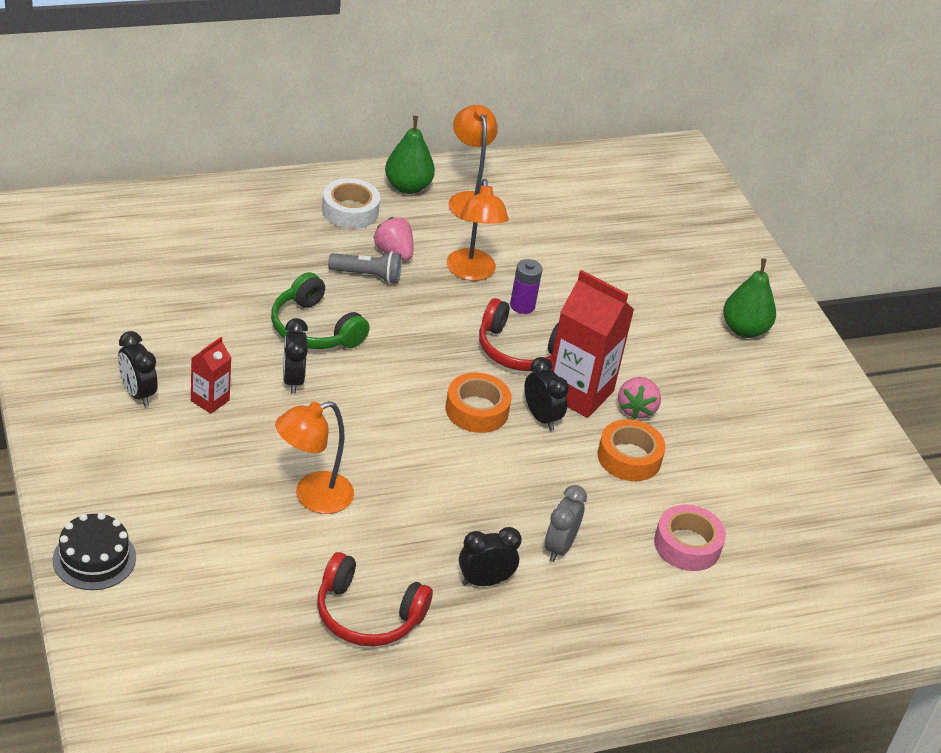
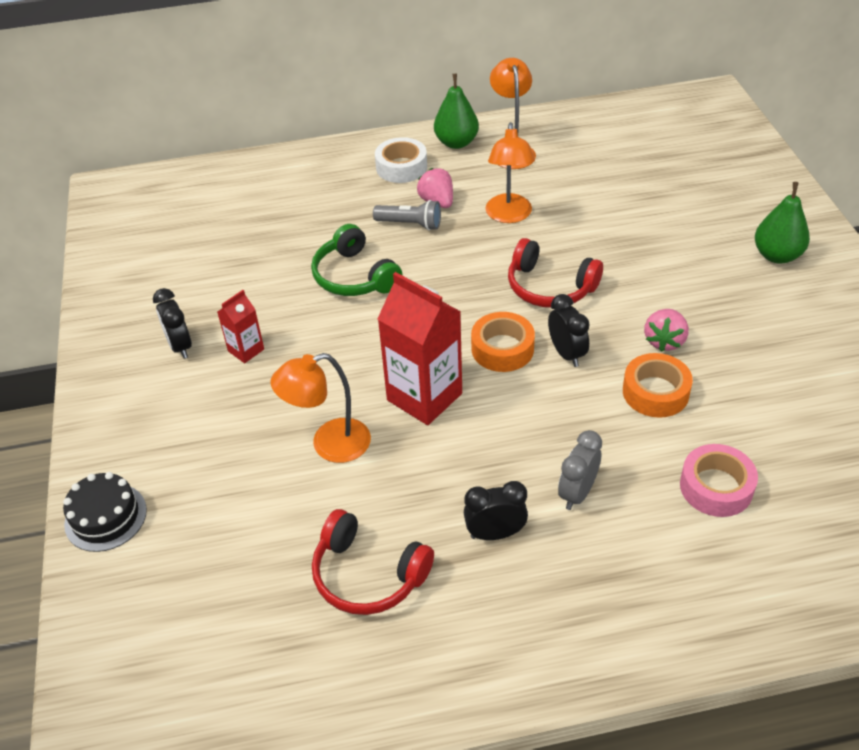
camera: 15 degrees right, 5 degrees up
black clock [283,318,308,394] -> none
purple battery [510,259,543,314] -> none
red carton [550,270,634,418] -> red carton moved to [378,272,462,425]

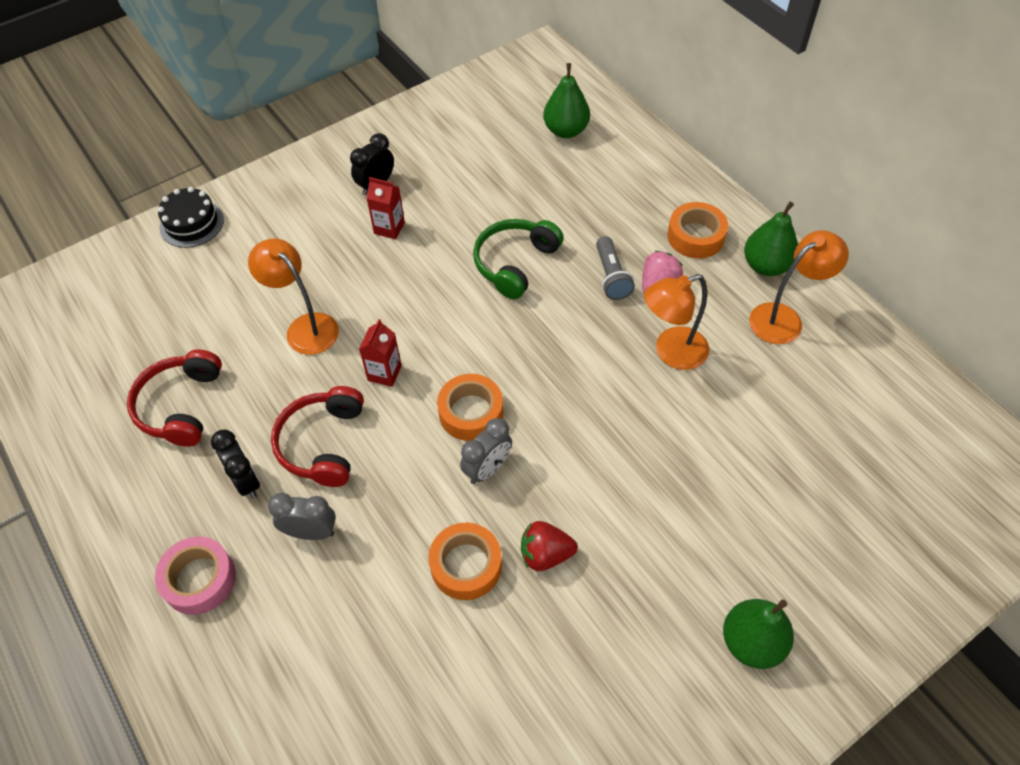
camera: 65 degrees right, 10 degrees up
white tape [375,137,427,183] -> orange tape [667,202,728,259]
red carton [378,272,462,425] -> red carton [359,319,402,387], size x0.51
red headphones [508,238,603,308] -> red headphones moved to [271,386,364,487]
black clock [548,294,590,367] -> grey clock [460,418,512,484]
pink strawberry [644,309,689,352] -> red strawberry [521,521,578,571]
pink tape [680,444,758,517] -> pink tape moved to [155,536,236,615]
none -> green pear [543,63,590,138]

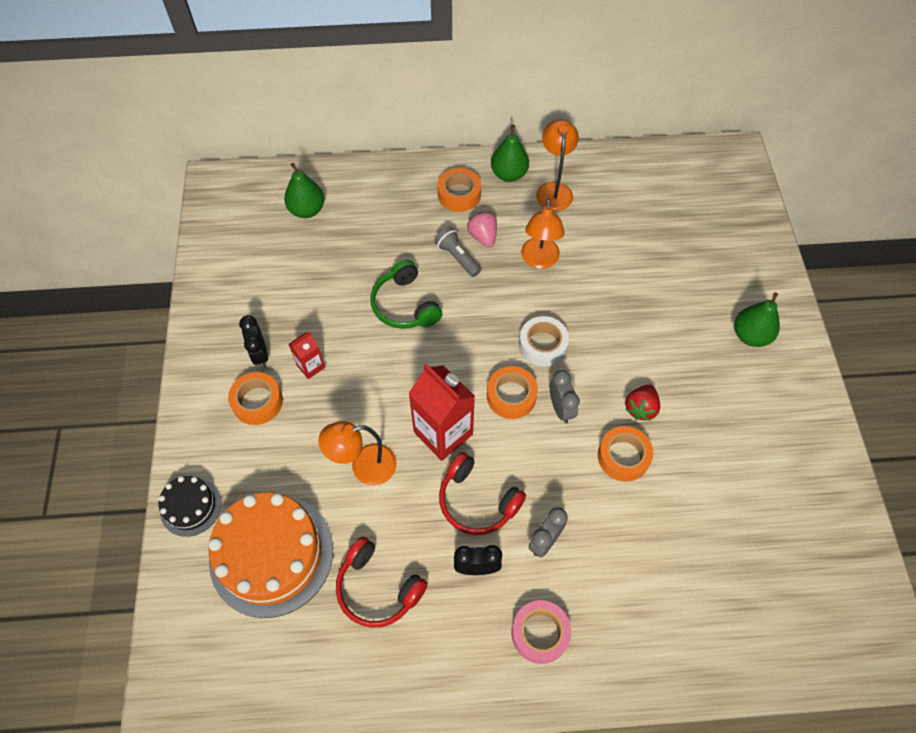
camera: 60 degrees left, 5 degrees up
red carton [359,319,402,387] -> red carton [408,364,475,461], size x1.96
grey flashlight [596,236,635,300] -> grey flashlight turned 150 degrees counterclockwise [434,227,481,277]
none -> orange cake [209,492,333,618]
none -> orange tape [228,372,283,425]
none -> white tape [519,316,569,367]

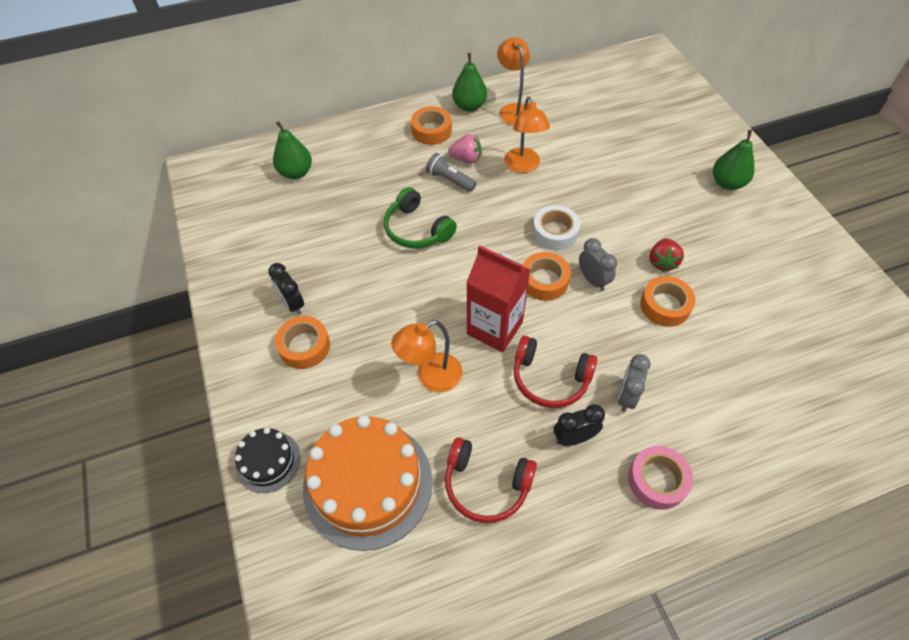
camera: 15 degrees left, 5 degrees down
red carton [288,332,325,379] -> none
pink strawberry [467,212,497,247] -> pink strawberry turned 135 degrees clockwise [448,134,481,163]

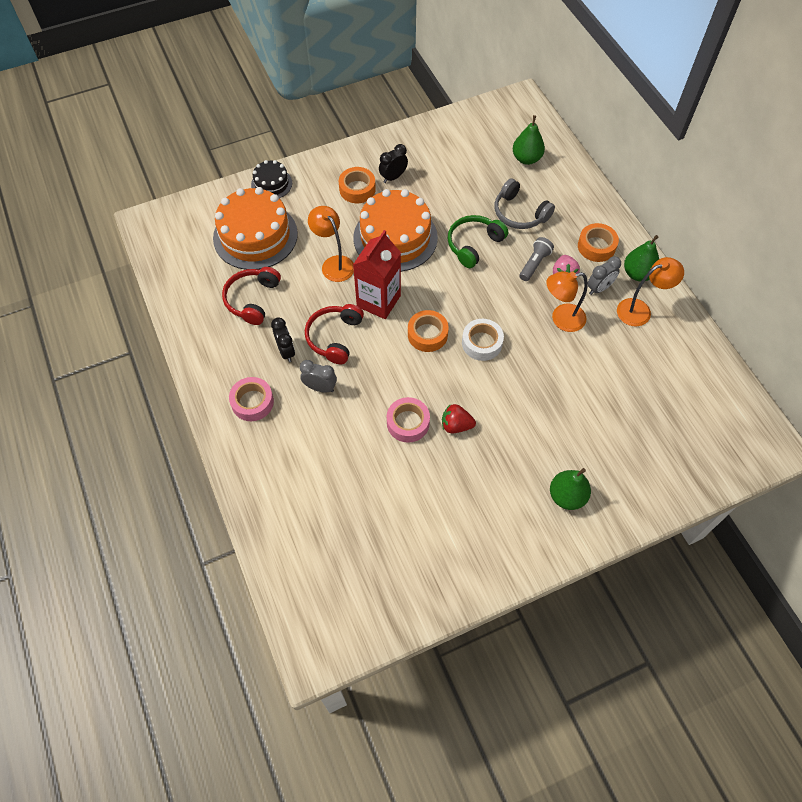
camera: 85 degrees right, 5 degrees up
grey clock [579,238,617,291] -> grey clock moved to [588,256,621,295]
orange tape [640,276,695,327] -> pink tape [387,397,430,443]
none -> orange cake [353,189,438,272]
none -> grey headphones [495,178,555,229]

